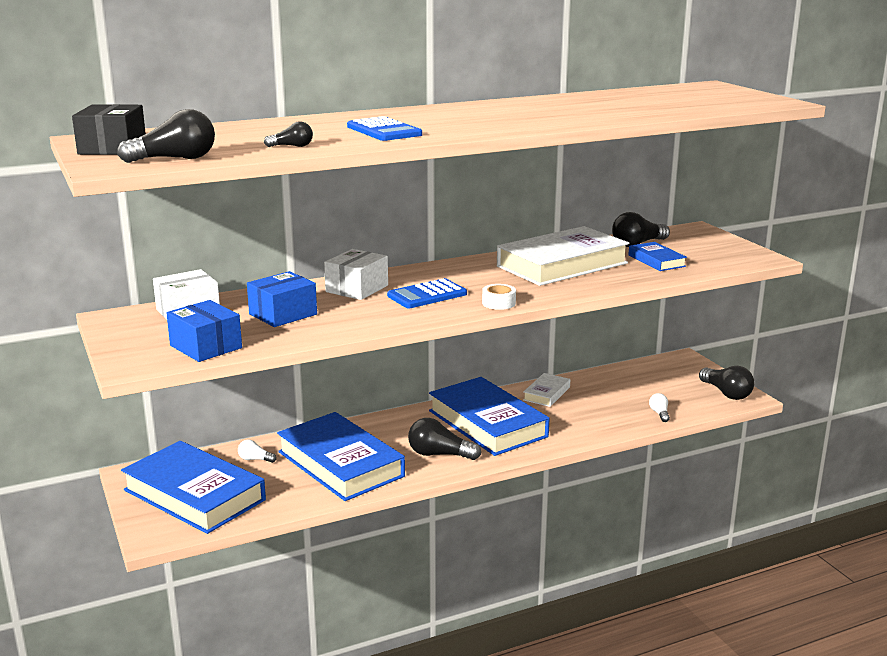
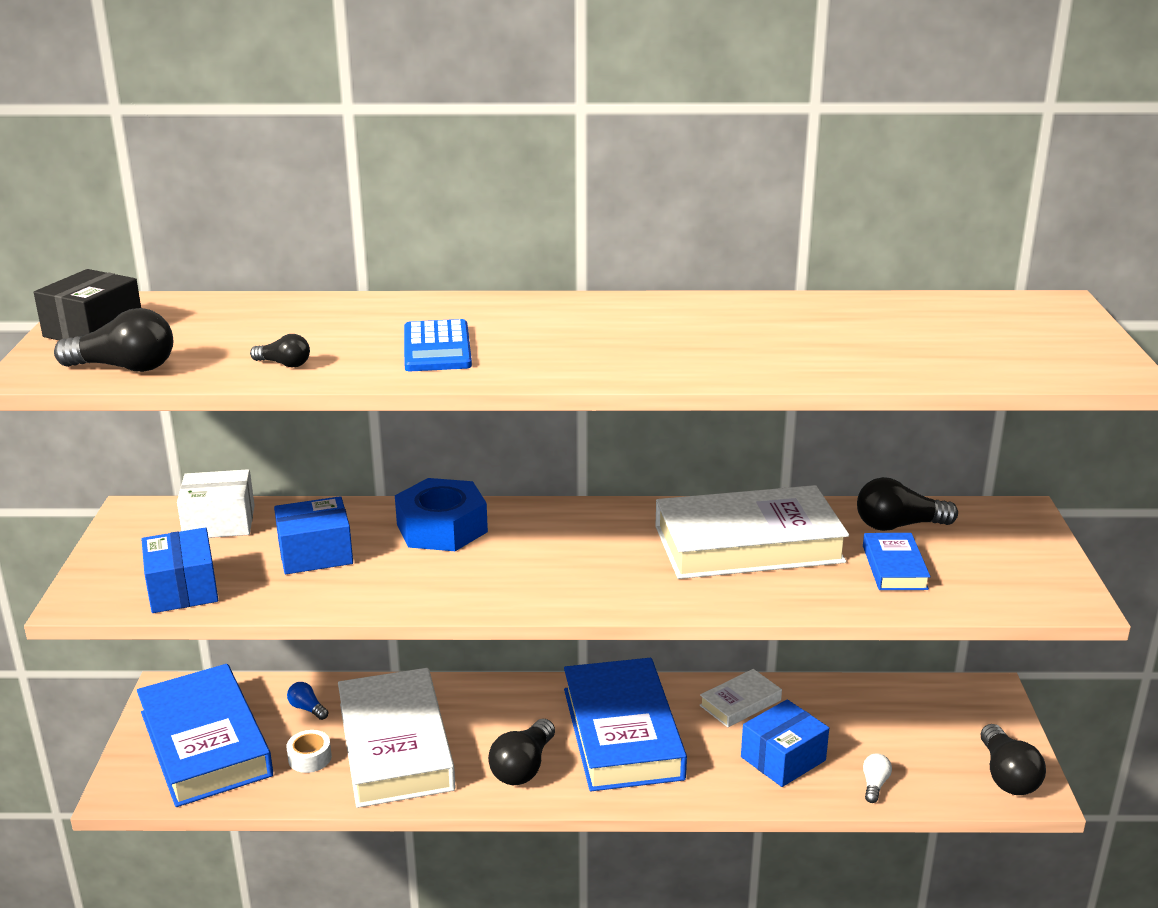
camera: 25 degrees right, 5 degrees up
white light bulb [238,440,277,463] -> blue light bulb [287,682,329,720]
blue book [277,412,405,501] -> white book [338,668,456,808]
white box [324,249,388,300] -> blue nut [395,478,488,551]
blue calculator [387,278,467,308] -> none
black light bulb [408,418,481,460] -> black light bulb turned 105 degrees counterclockwise [488,719,555,785]
white tape [482,284,516,310] -> white tape moved to [286,730,332,773]
none -> blue box [741,699,829,787]

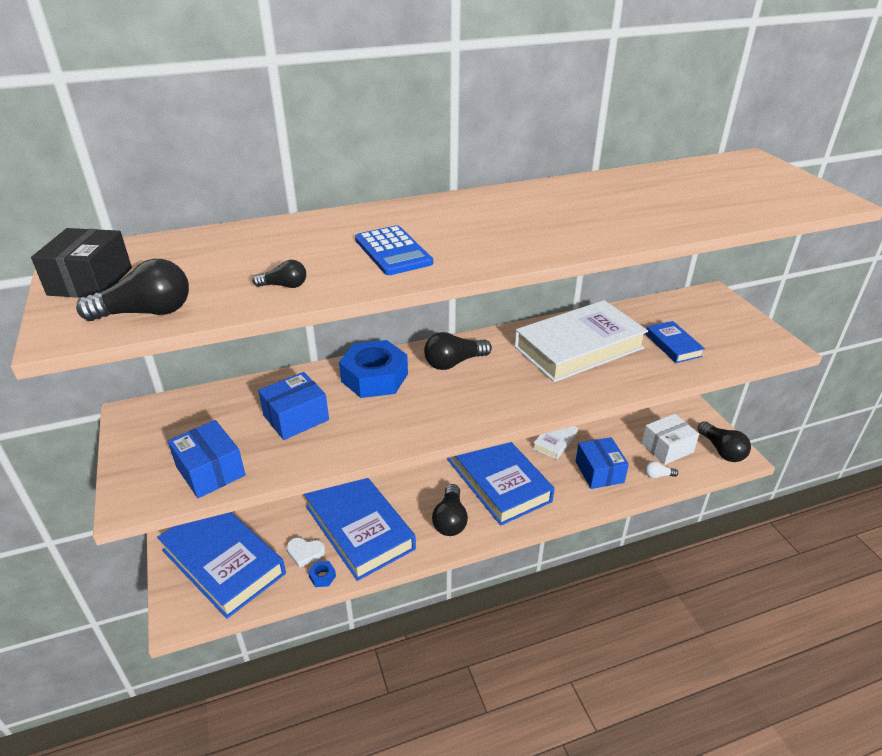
camera: 20 degrees left, 10 degrees up
white box [177,469,255,538] -> white box moved to [641,414,699,465]
white tape [286,730,332,773] -> white heart [286,537,325,568]
blue light bulb [287,682,329,720] -> none
white book [338,668,456,808] -> blue book [304,478,416,581]
blue box [741,699,829,787] -> blue box turned 45 degrees counterclockwise [575,437,629,489]
black light bulb [857,477,958,531] -> black light bulb moved to [424,332,492,370]
white light bulb [863,754,892,803] -> white light bulb turned 90 degrees counterclockwise [645,461,678,478]
none -> blue nut [308,561,336,587]

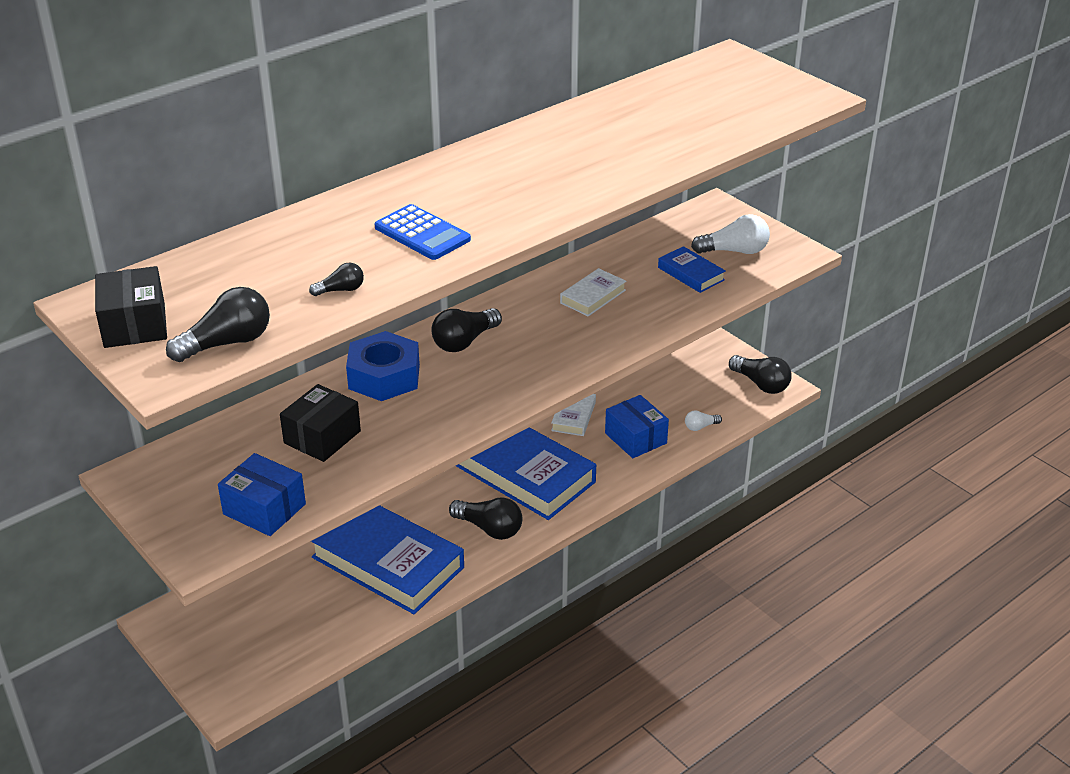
camera: 20 degrees left, 0 degrees up
blue book [157,512,286,619] -> none
blue box [258,372,329,440] -> black box [280,384,361,462]
white heart [286,537,325,568] -> none
blue nut [308,561,336,587] -> none
black light bulb [432,484,468,536] -> black light bulb turned 45 degrees counterclockwise [449,497,522,540]
white book [514,300,648,382] -> white book [560,268,626,316], size x0.47
white box [641,414,699,465] -> none
none -> white light bulb [691,214,770,254]

